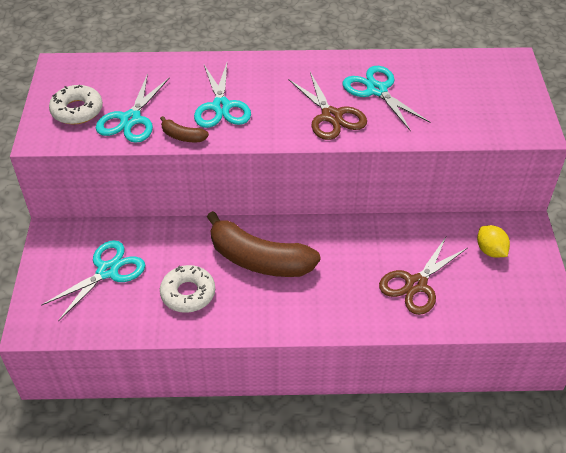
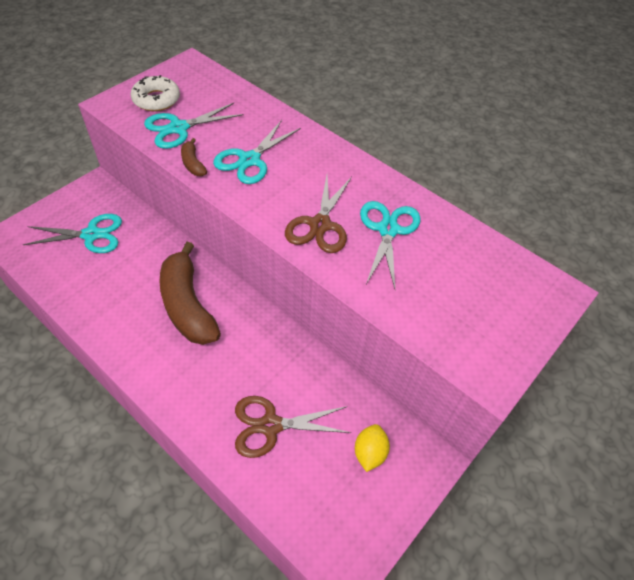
camera: 40 degrees right, 5 degrees up
white donut [160,265,215,313] -> none

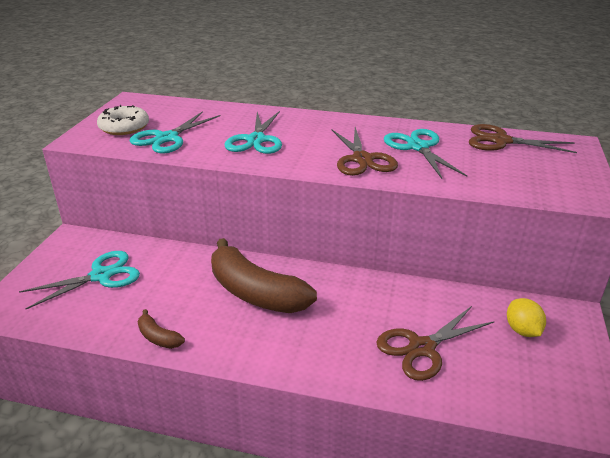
camera: 25 degrees left, 20 degrees down
brown banana [181,138,207,176] -> brown banana moved to [138,309,185,349]
none -> brown scissors [469,124,577,153]

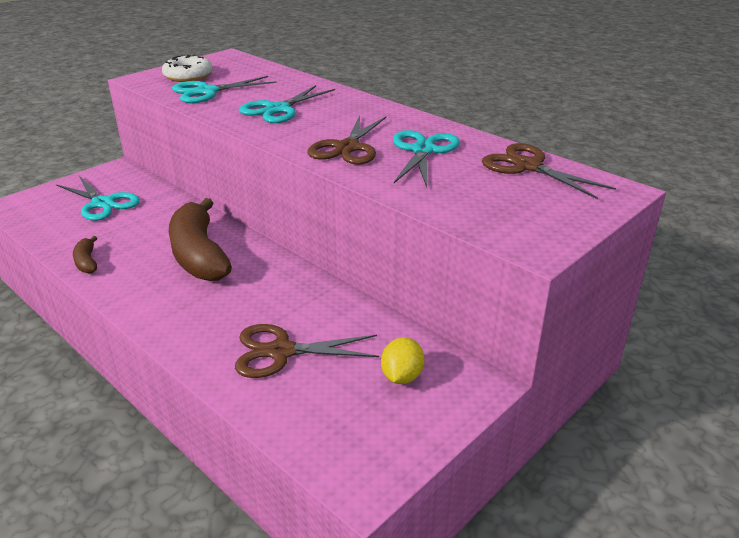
camera: 30 degrees right, 0 degrees up
turquoise scissors [19,251,140,309] -> turquoise scissors turned 45 degrees clockwise [56,176,140,221]

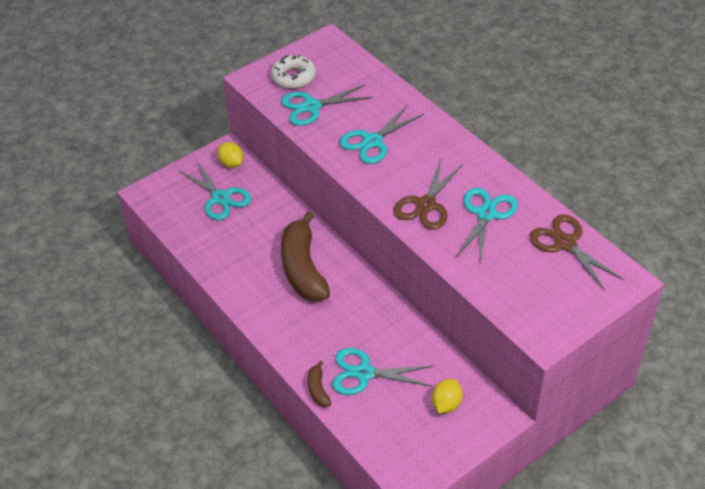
camera: 10 degrees right, 15 degrees up
brown banana [73,236,97,273] -> brown banana moved to [308,360,331,407]
brown scissors [235,324,379,378] -> turquoise scissors [332,348,434,395]
none -> yellow lemon [217,142,243,168]

